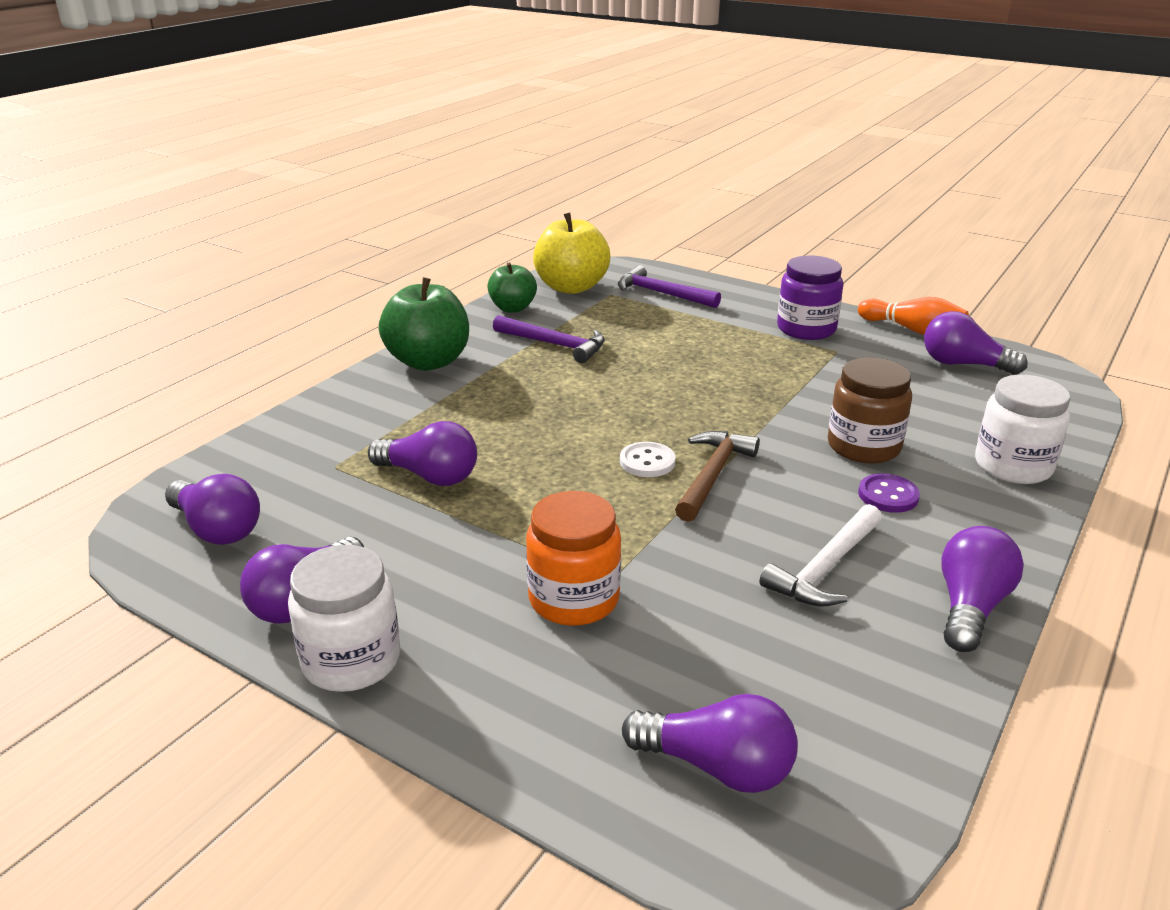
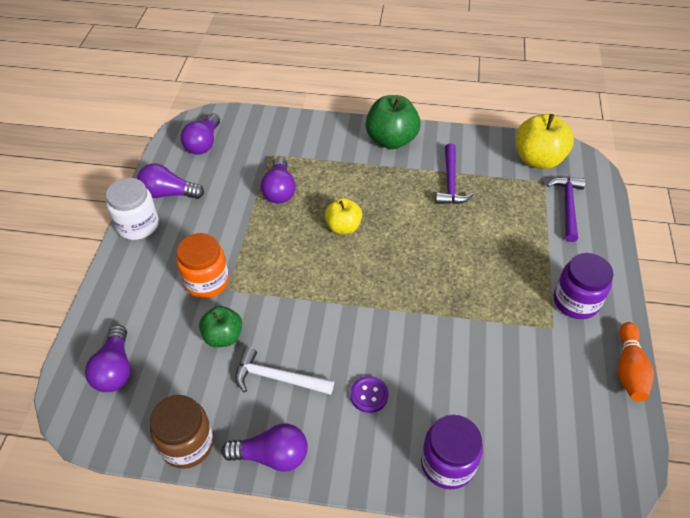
camera: 65 degrees right, 20 degrees up
green apple [487,262,537,313] -> green apple moved to [199,306,242,347]
white button [620,442,675,477] -> none
brown hammer [675,431,760,522] -> none
brown jar [828,358,912,463] -> brown jar moved to [150,395,214,469]
purple light bulb [924,311,1028,375] -> none
white jar [975,375,1071,484] -> purple jar [421,415,483,489]
none -> yellow apple [325,198,362,234]

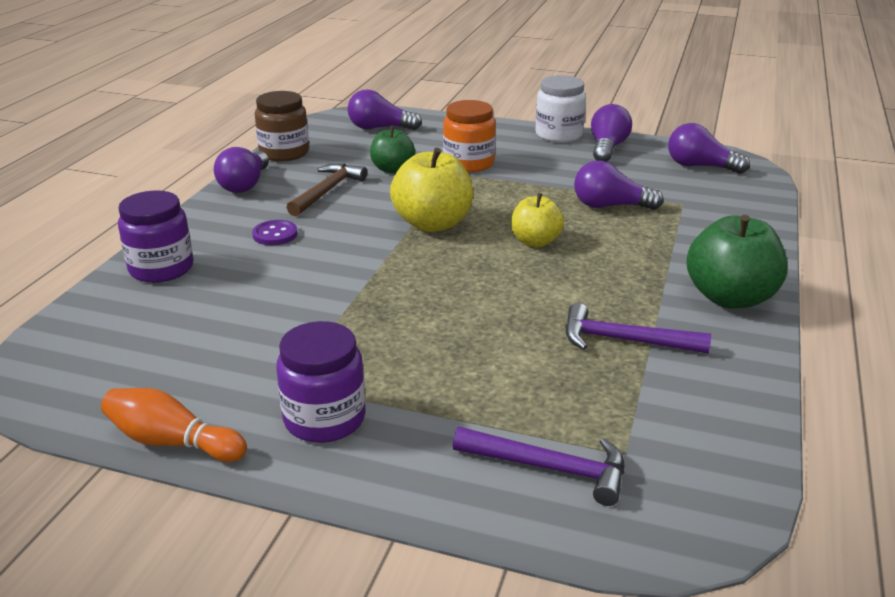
camera: 100 degrees right, 20 degrees down
white hammer [235,347,334,395] -> brown hammer [286,163,367,216]
yellow apple [516,114,574,169] -> yellow apple moved to [390,148,473,232]

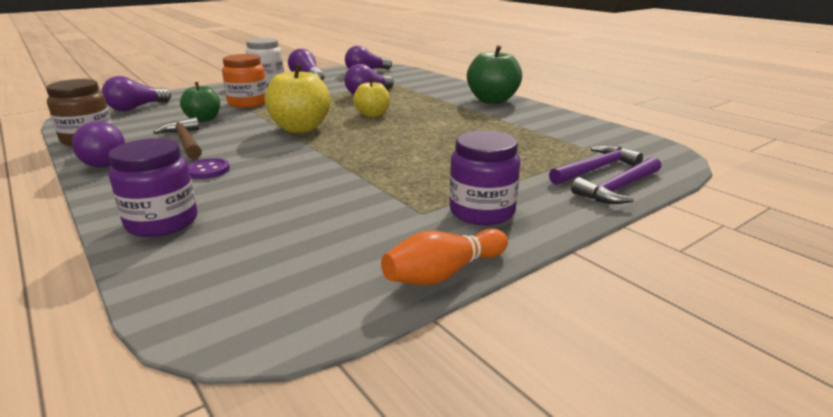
camera: 55 degrees left, 5 degrees down
purple hammer [565,303,711,353] -> purple hammer moved to [571,157,661,204]

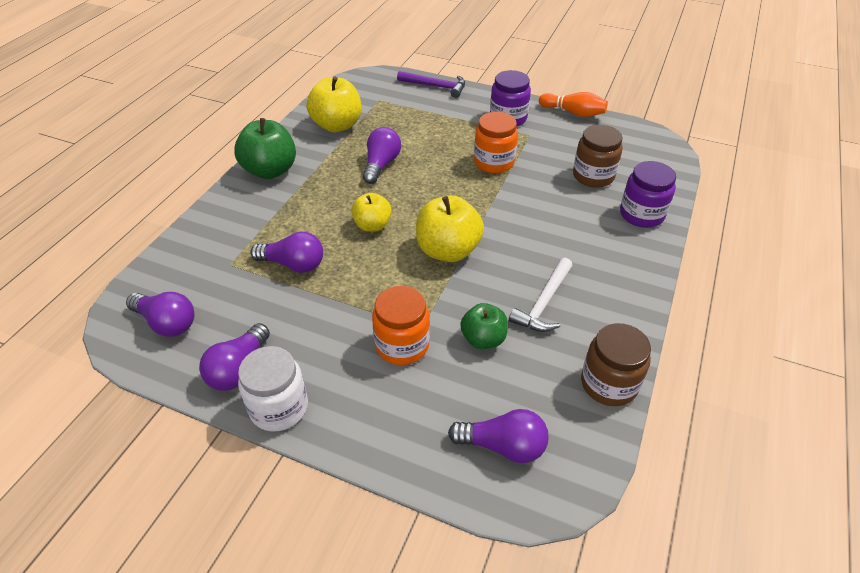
camera: 120 degrees left, 20 degrees up
purple light bulb [72,121,125,168] -> purple light bulb moved to [363,127,401,184]
brown hammer [153,117,202,159] -> white hammer [509,258,573,332]
purple button [188,158,230,179] -> none
purple hammer [549,145,643,185] -> none
none -> yellow apple [306,76,362,132]
none -> orange jar [474,112,518,173]
none -> brown jar [573,125,623,188]

